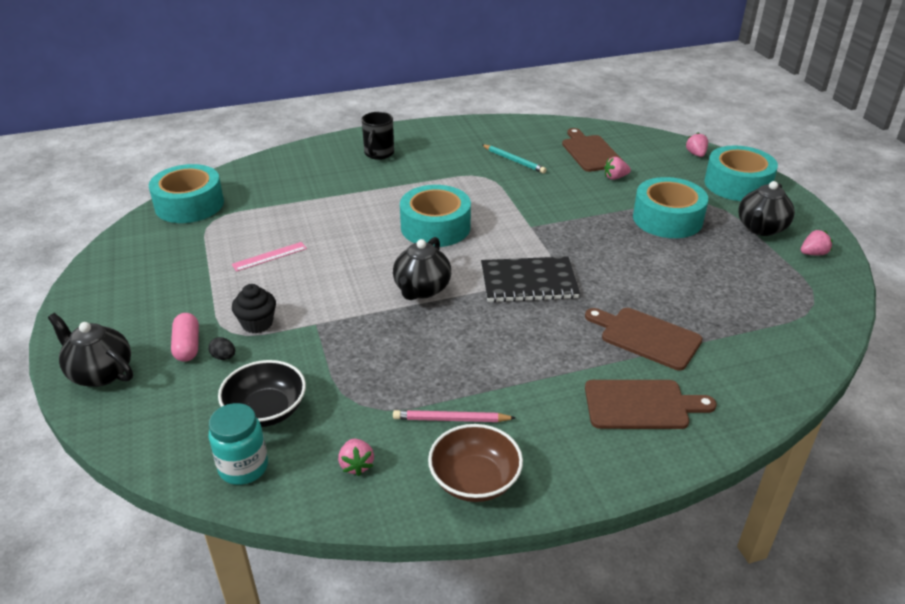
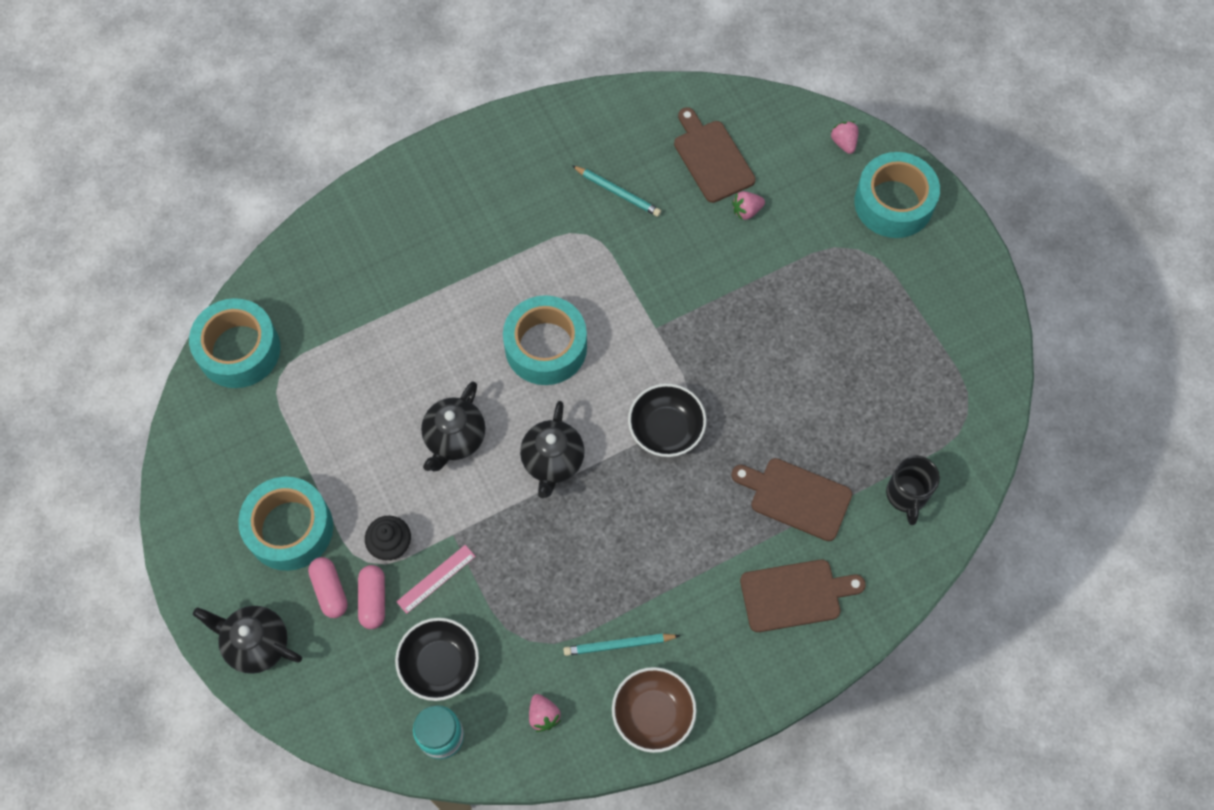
camera: 10 degrees left, 30 degrees up
black egg [208,337,235,360] -> pink capsule [358,565,385,629]
pink ruler [232,242,307,272] -> pink ruler moved to [396,545,476,614]
black mug [362,112,394,160] -> black mug moved to [886,455,940,525]
pink pencil [393,410,516,422] -> turquoise pencil [563,634,680,656]
black notebook [481,256,580,302] -> black bowl [628,384,707,457]
turquoise tape [633,177,708,238] -> turquoise tape moved to [238,477,333,571]
black teapot [738,181,795,236] -> black teapot moved to [421,382,485,472]
pink strawberry [801,230,833,255] -> none

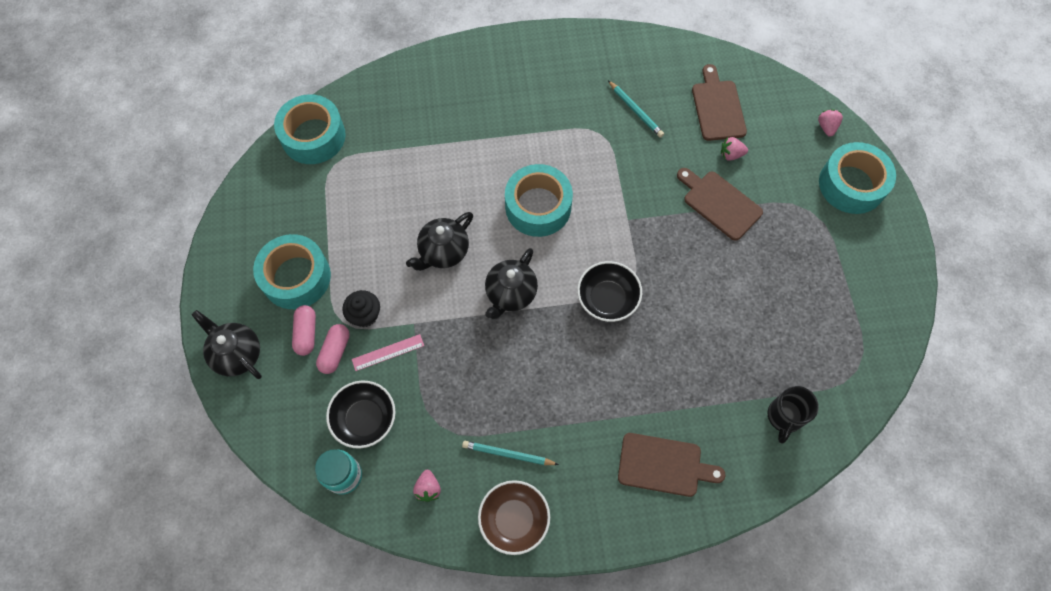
camera: 20 degrees right, 0 degrees up
brown cutting board [731,458,852,541] -> brown cutting board moved to [677,168,763,241]

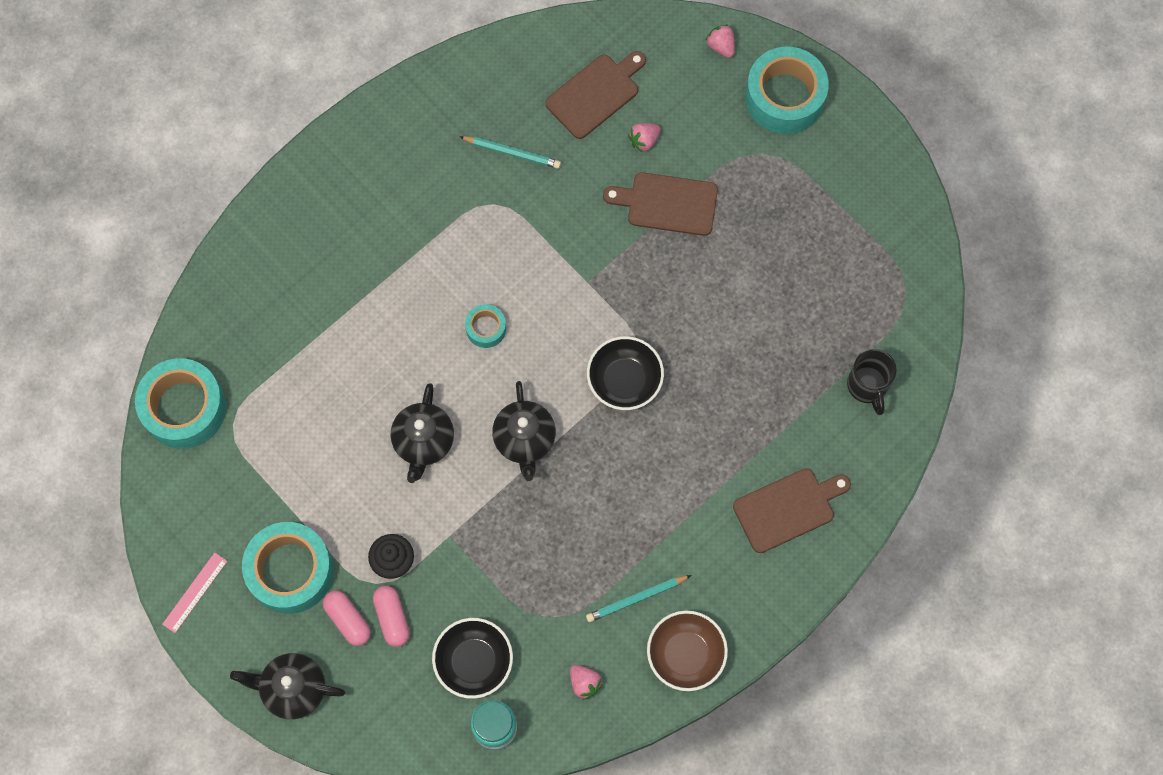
camera: 35 degrees left, 5 degrees up
pink ruler [352,334,424,371] -> pink ruler moved to [162,552,227,633]
turquoise tape [505,164,573,237] -> turquoise tape [465,304,506,348], size x0.49
brown cutting board [692,64,747,141] -> brown cutting board turned 90 degrees clockwise [545,51,646,139]

